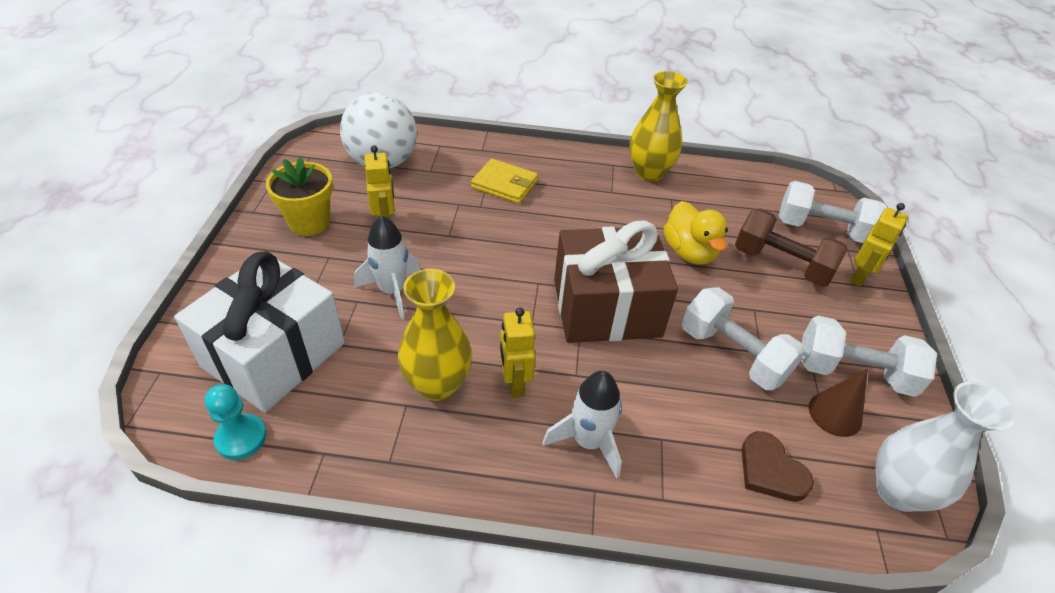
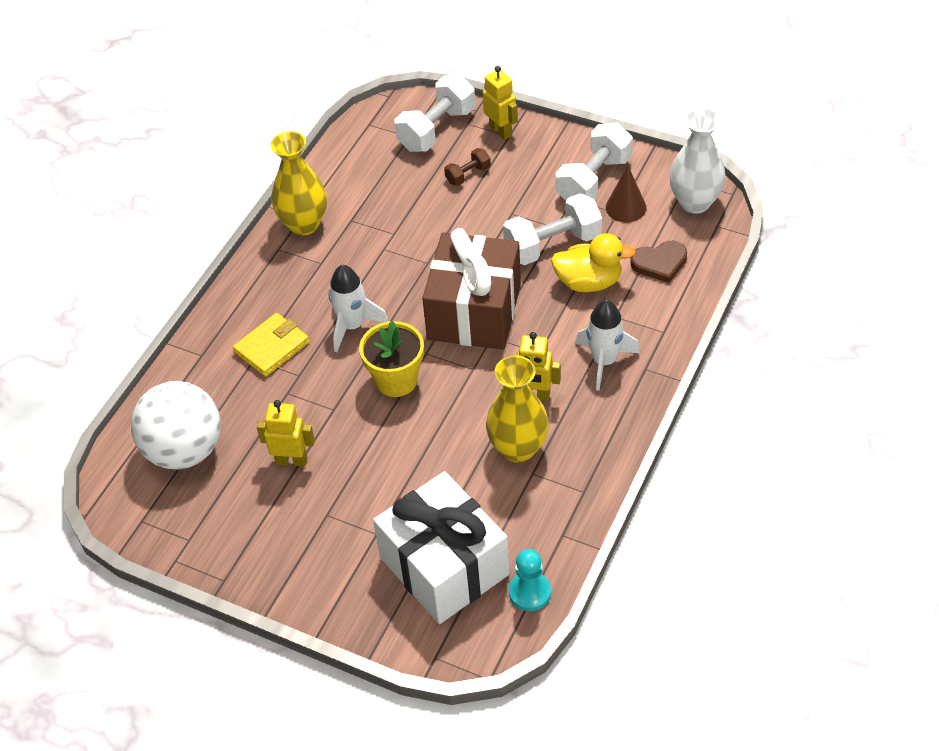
camera: 65 degrees left, 5 degrees up
yellow flower pot [266,157,333,236] -> yellow flower pot moved to [359,321,424,397]
white rocket [354,215,420,319] -> white rocket moved to [328,265,389,352]
yellow duck [664,201,728,265] -> yellow duck moved to [551,233,636,292]
brown dumbbell [735,209,848,287] -> brown dumbbell [444,148,491,186], size x0.51

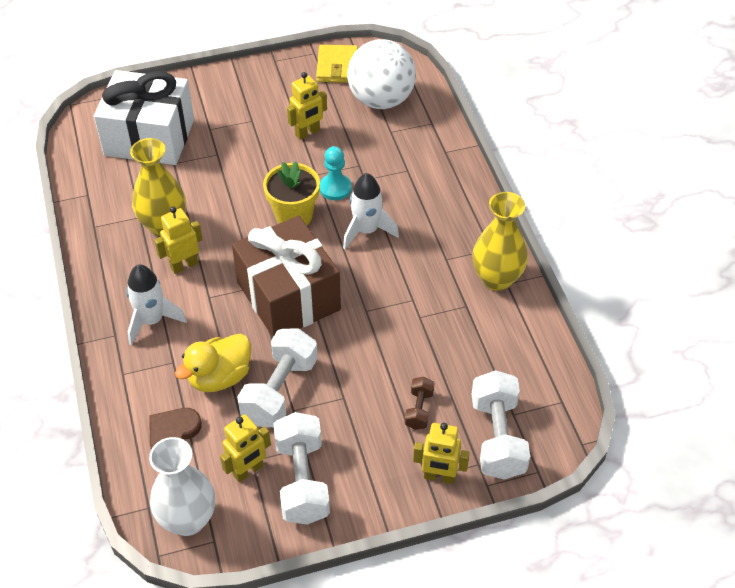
camera: 135 degrees right, 0 degrees up
yellow wallet [233,313,309,377] -> yellow wallet moved to [316,45,358,83]
turquoise pawn [509,549,551,611] -> turquoise pawn moved to [320,146,352,200]
brown cone [606,165,646,222] -> yellow robot [220,414,271,482]

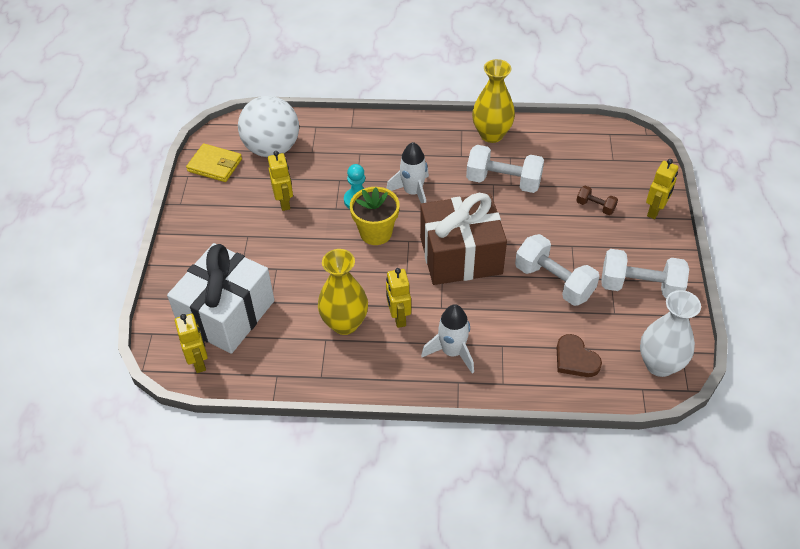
camera: 70 degrees left, 0 degrees up
yellow duck [175,334,251,392] -> none
yellow robot [220,414,271,482] -> yellow robot moved to [175,314,208,373]
white dumbbell [471,370,530,480] -> white dumbbell moved to [466,145,544,193]

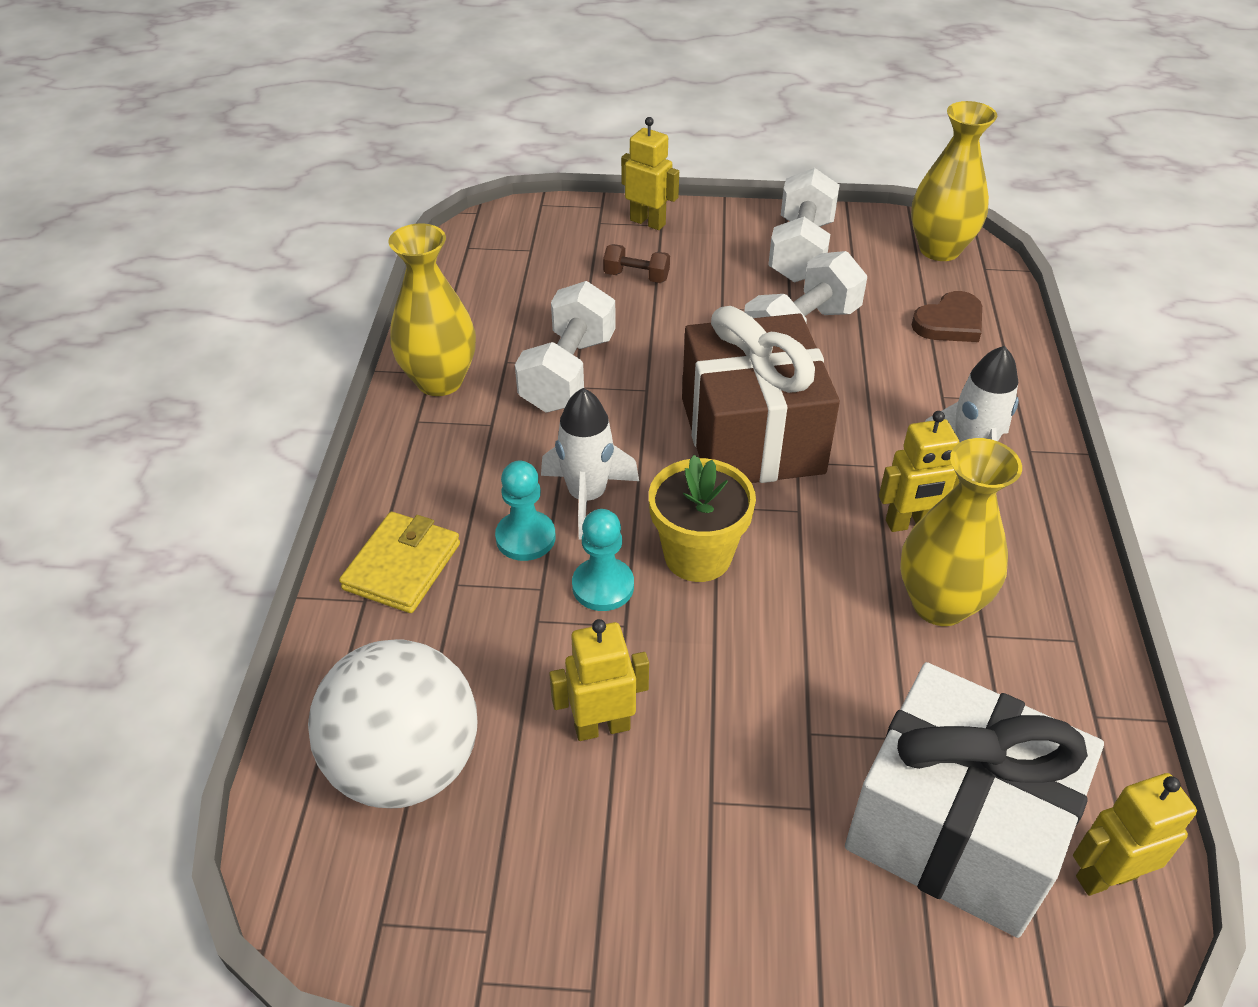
camera: 90 degrees left, 5 degrees down
yellow wallet [186,144,242,182] -> yellow wallet moved to [339,512,460,613]
brown dumbbell [576,185,618,215] -> brown dumbbell turned 75 degrees clockwise [603,244,670,283]
white vase [640,290,701,377] -> yellow vase [911,101,997,261]
none -> turquoise pawn [495,461,556,561]

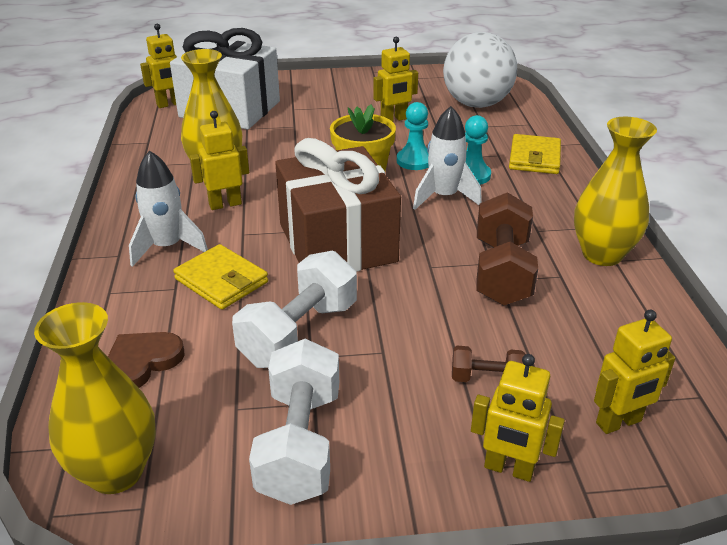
camera: 170 degrees right, 10 degrees down
white dumbbell [515,281,616,412] -> brown dumbbell [476,192,538,306]
none -> yellow wallet [173,244,268,310]
none -> yellow robot [594,310,675,434]

